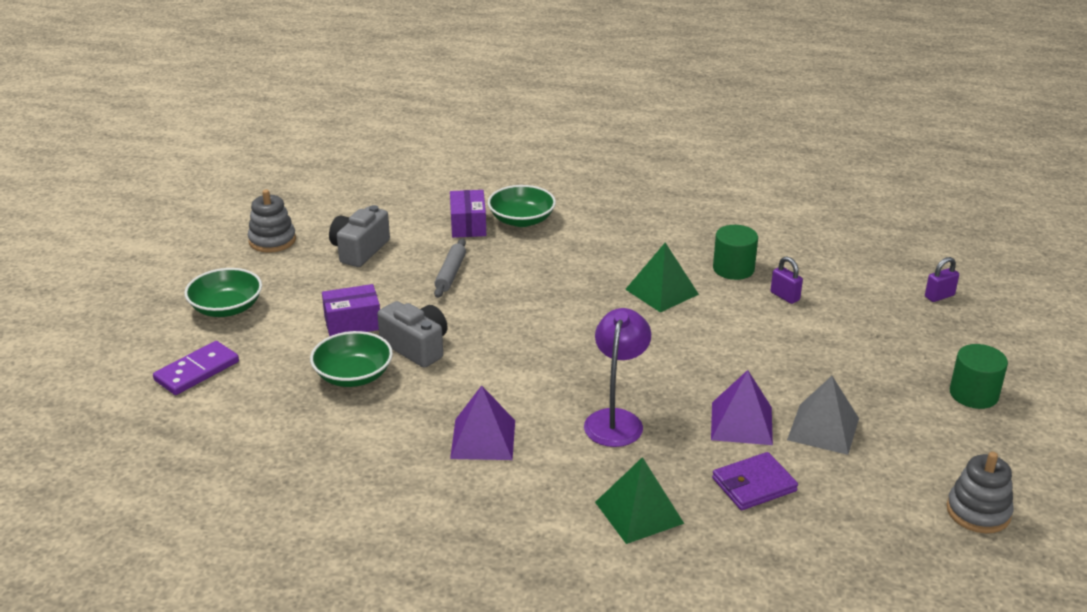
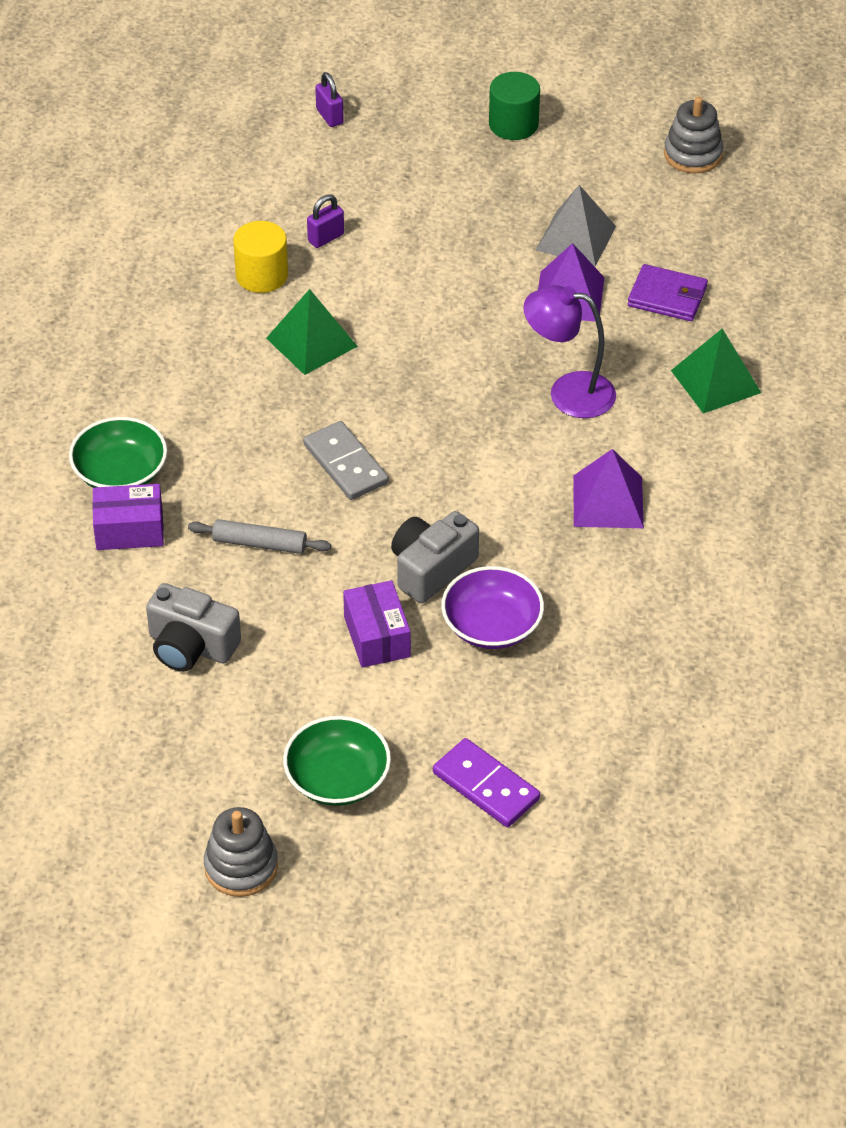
camera: 90 degrees left, 15 degrees up
grey stacking toy [248,189,296,253] -> grey stacking toy moved to [204,807,278,897]
green bowl [310,331,393,387] -> purple bowl [441,566,544,649]
purple wallet [712,452,798,510] -> purple wallet turned 45 degrees counterclockwise [628,264,708,321]
green cylinder [713,225,758,280] -> yellow cylinder [233,221,288,293]
none -> grey domino [303,421,389,500]

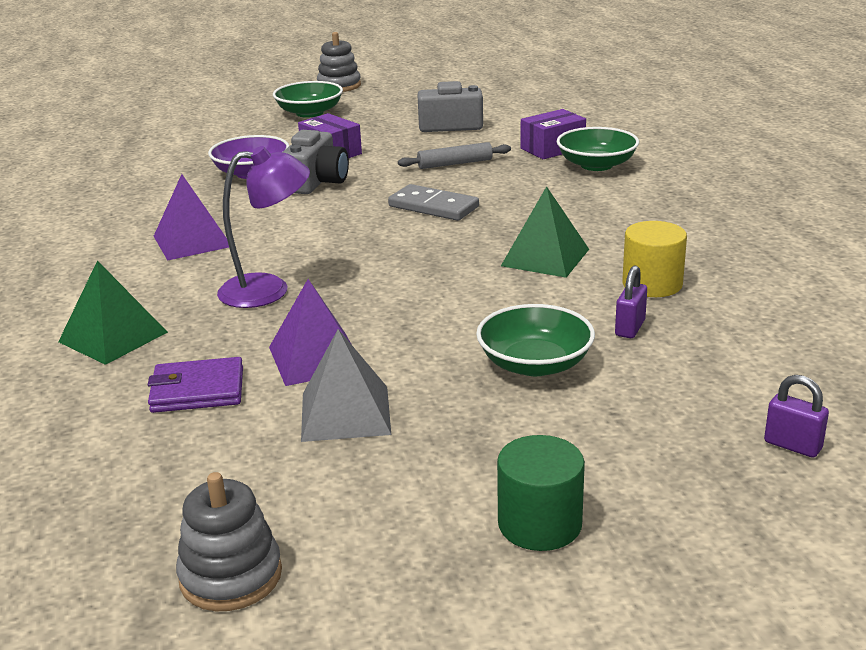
camera: 155 degrees right, 20 degrees down
purple domino [433,738,540,827] -> none
none -> green bowl [476,304,595,376]

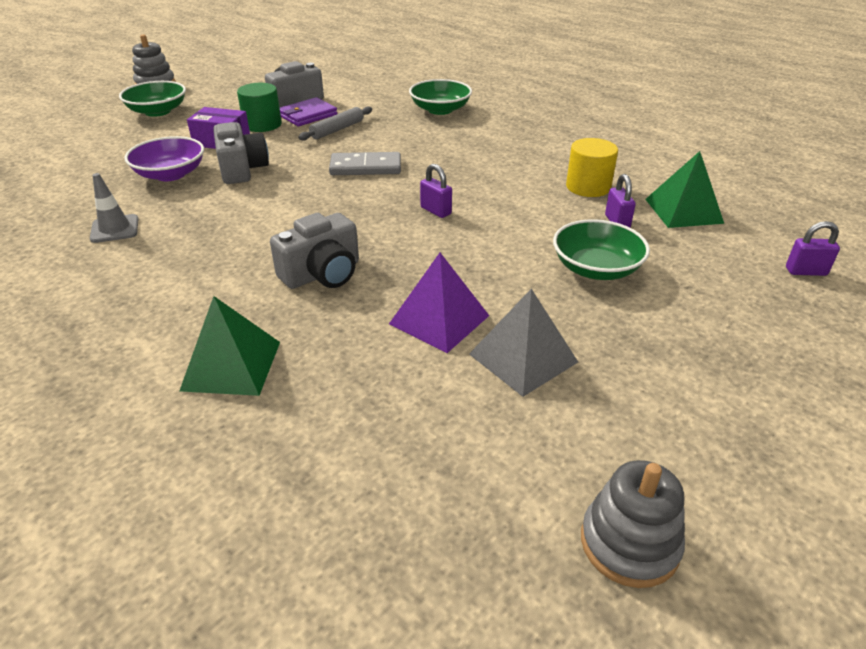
camera: 35 degrees left, 10 degrees up
purple wallet [148,357,243,413] -> purple wallet moved to [280,97,337,126]
purple pyramid [154,174,229,261] -> none
purple lamp [217,146,310,308] -> grey camera [270,213,359,289]
green cylinder [497,435,585,551] -> green cylinder moved to [237,83,282,132]
green pyramid [501,186,589,278] -> green pyramid moved to [645,151,724,228]
purple box [521,109,586,159] -> none
none -> grey traffic cone [90,173,138,243]
none -> purple padlock [420,164,452,218]

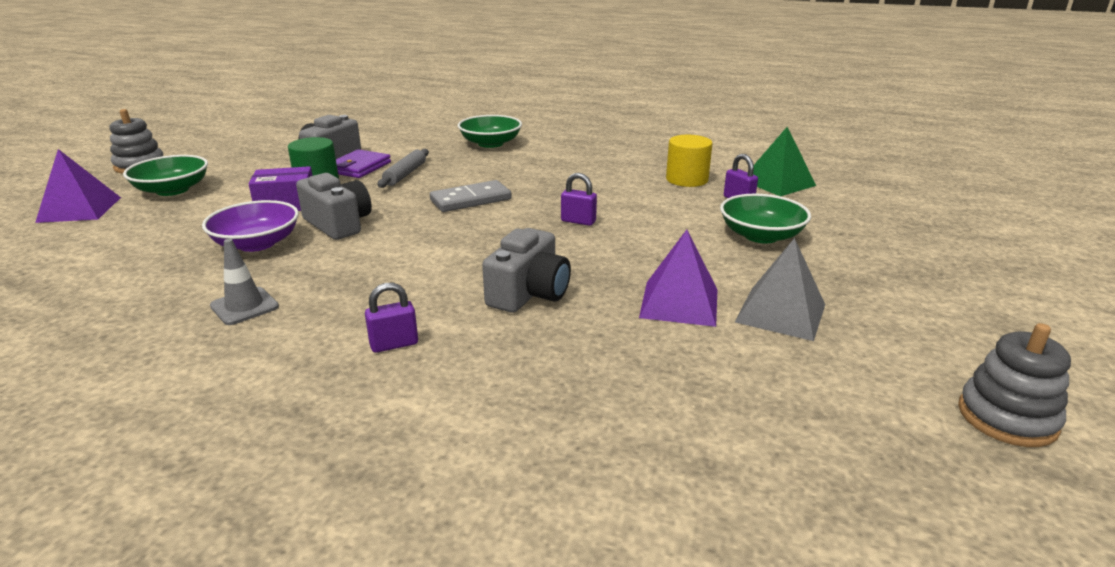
camera: 25 degrees left, 10 degrees down
green pyramid [179,296,280,396] -> none
purple padlock [786,221,840,276] -> purple padlock moved to [365,283,418,353]
none -> purple pyramid [35,149,121,223]

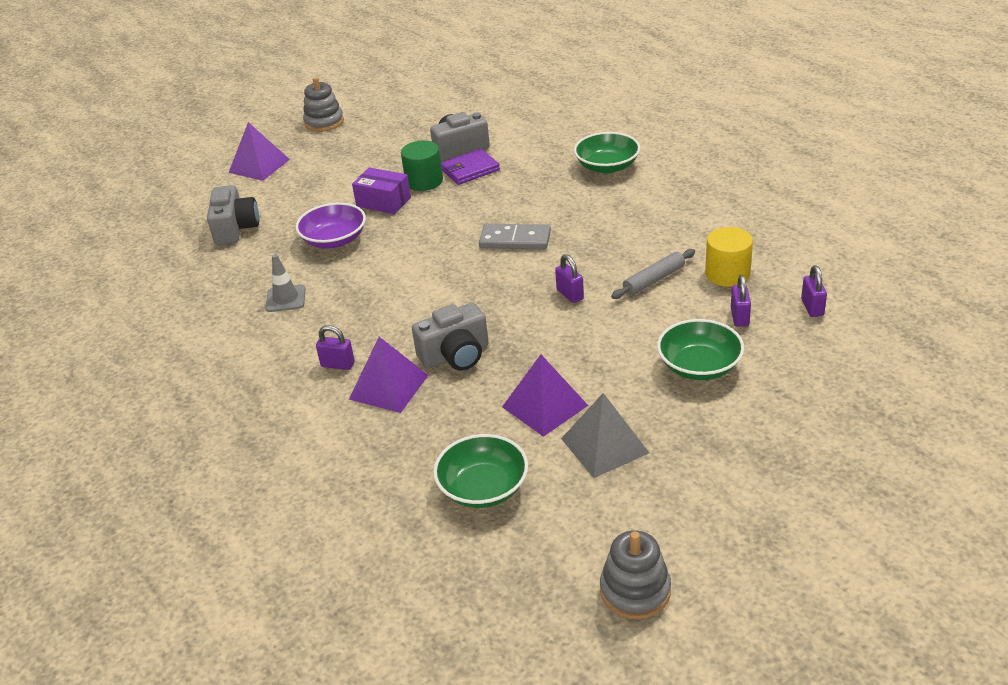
camera: 40 degrees right, 10 degrees up
green bowl [123,155,208,196] -> green bowl moved to [433,434,528,508]
grey camera [296,173,372,240] -> grey camera moved to [207,185,259,245]
grey rolling pin [378,149,429,188] -> grey rolling pin moved to [611,249,695,299]
green pyramid [753,127,816,196] -> purple padlock [801,265,827,317]
none -> purple pyramid [349,337,428,413]

